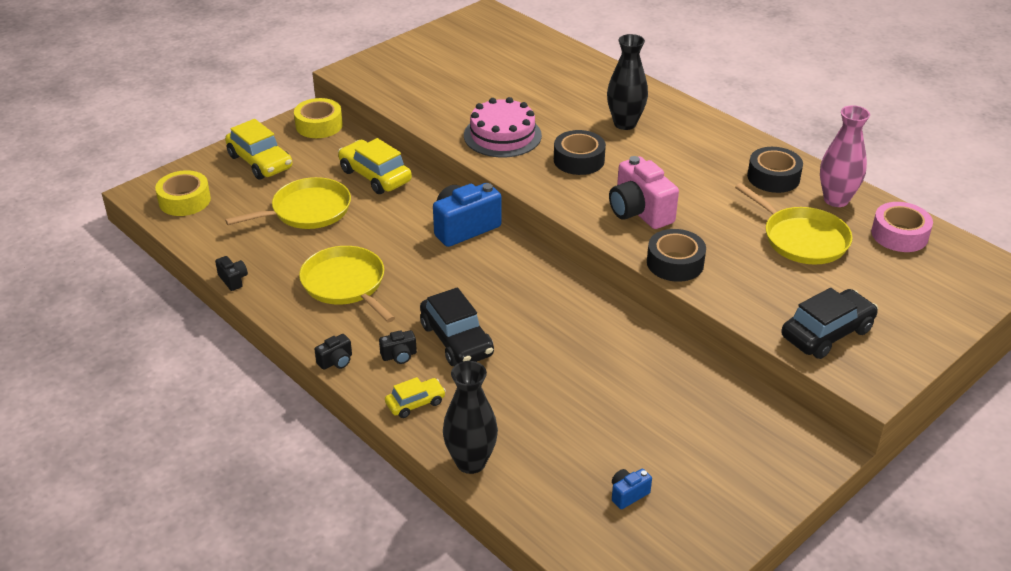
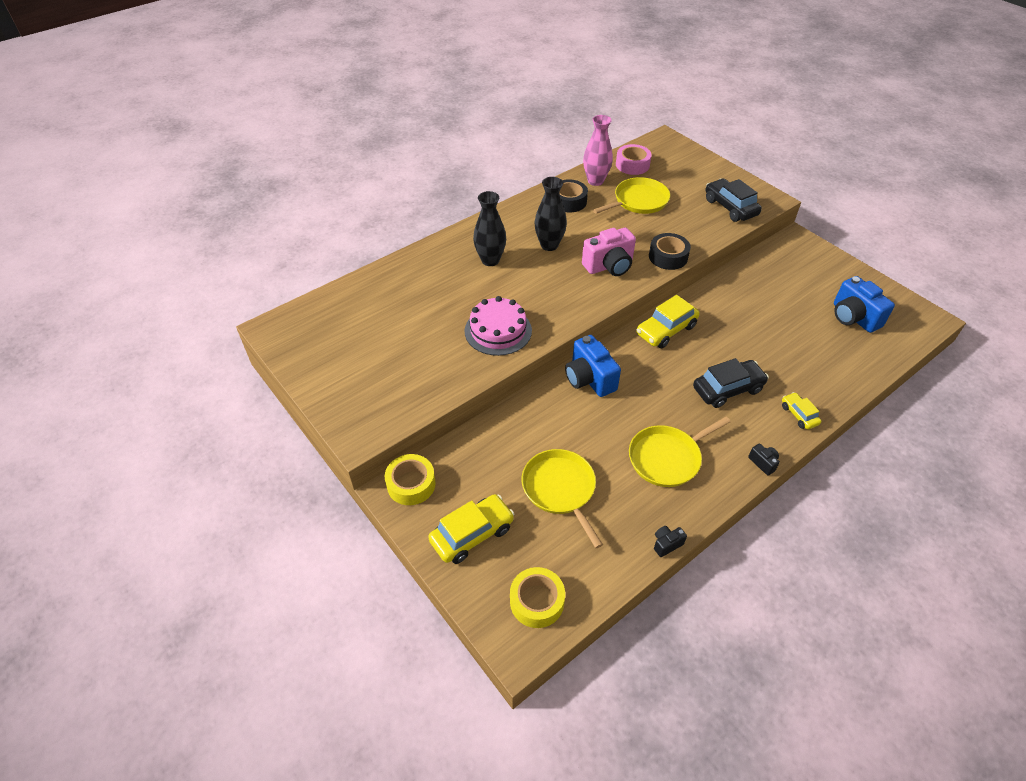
camera: 85 degrees left, 10 degrees up
yellow car [338,138,412,194] -> yellow car moved to [637,295,700,348]
black camera [379,330,417,364] -> none
black vase [443,361,498,474] -> black vase moved to [534,177,567,251]
black tape [554,130,606,175] -> none
blue camera [612,469,652,509] -> blue camera [834,276,895,333], size x2.14

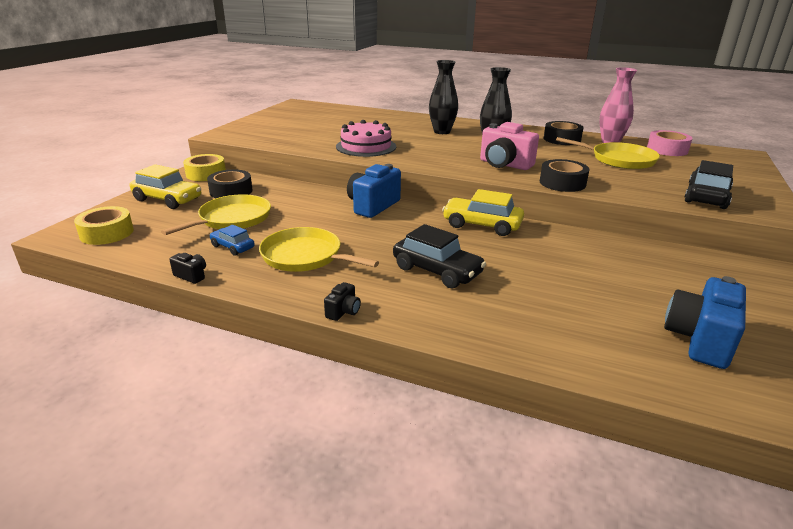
camera: 60 degrees right, 20 degrees down
yellow car [782,392,821,429] -> none
none -> black tape [207,170,253,198]
none -> blue car [210,225,255,256]

